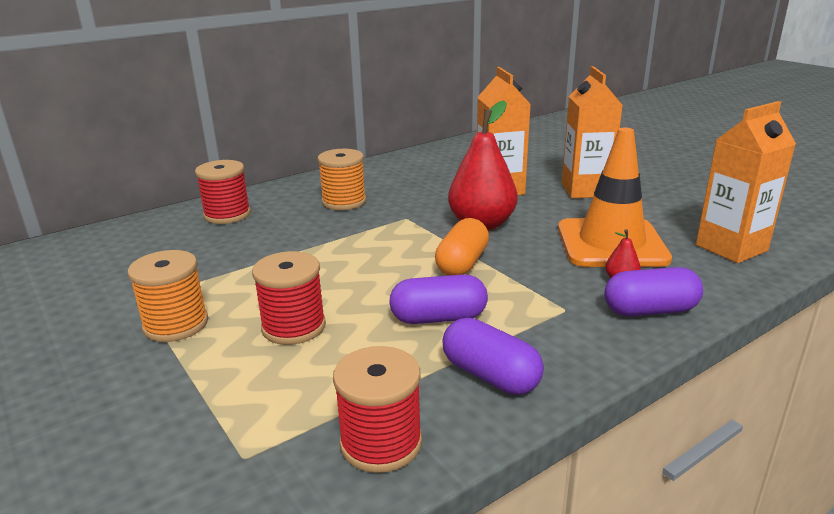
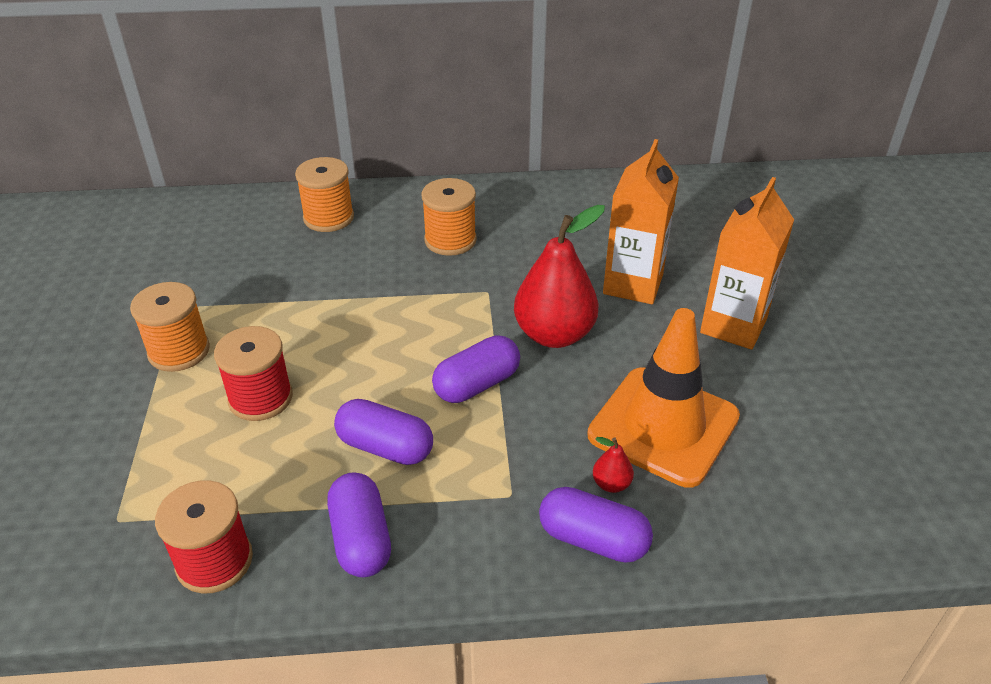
camera: 30 degrees right, 15 degrees up
red spool [195,160,251,224] -> orange spool [295,157,354,232]
orange capsule [435,218,489,276] -> purple capsule [432,335,520,403]
orange carton [696,101,796,263] -> none

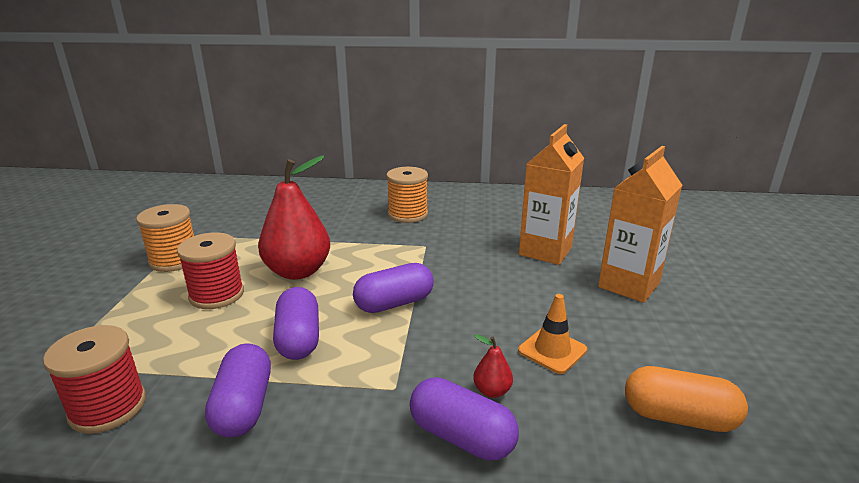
camera: 10 degrees right, 15 degrees down
orange spool [295,157,354,232] -> none
purple capsule [334,399,433,465] -> purple capsule turned 45 degrees clockwise [273,287,319,360]
red pear [514,205,605,348] -> red pear moved to [258,156,330,280]
orange traffic cone [587,308,740,488] -> orange traffic cone [518,294,587,374], size x0.47
none -> orange capsule [625,366,748,432]

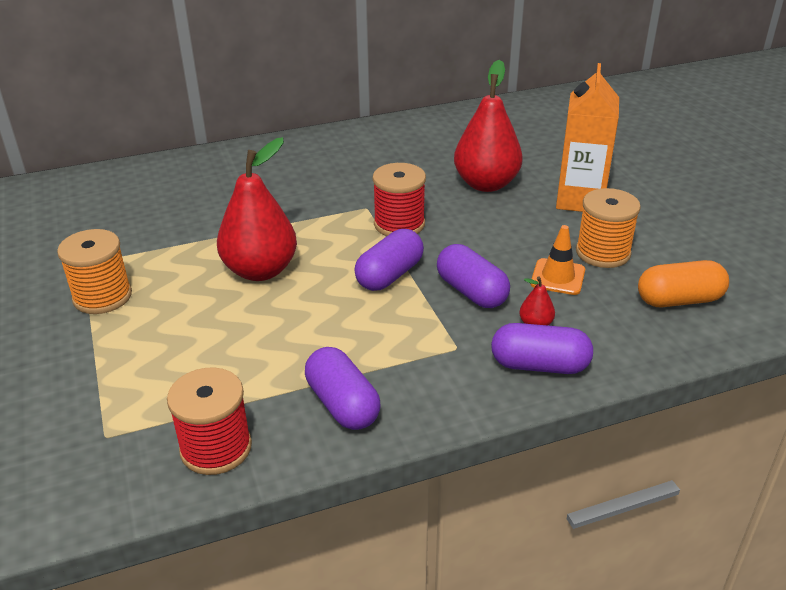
camera: 25 degrees left, 10 degrees up
red spool [177,232,244,309] -> red spool moved to [373,163,426,236]
purple capsule [273,287,319,360] -> purple capsule moved to [437,244,510,308]
orange spool [386,167,428,223] -> orange spool moved to [576,188,641,268]
orange carton [519,124,584,265] -> red pear [454,60,523,192]

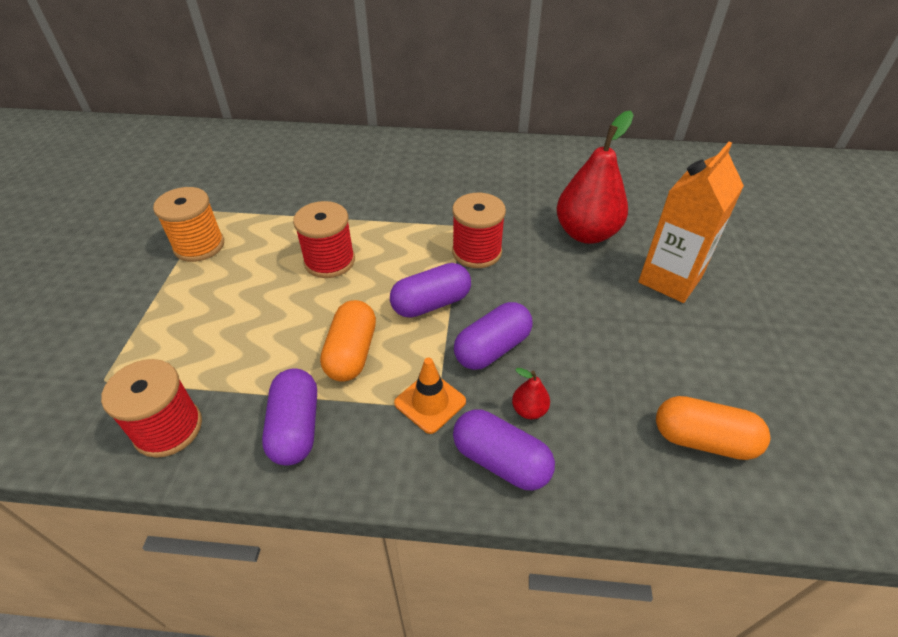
camera: 25 degrees right, 10 degrees up
red pear [217,137,297,281] -> red spool [293,201,355,278]
purple capsule [437,244,510,308] -> purple capsule turned 60 degrees clockwise [454,302,533,370]
orange traffic cone [531,225,585,295] -> orange traffic cone moved to [394,357,466,434]
orange spool [576,188,641,268] -> none
none -> orange capsule [320,300,376,382]

